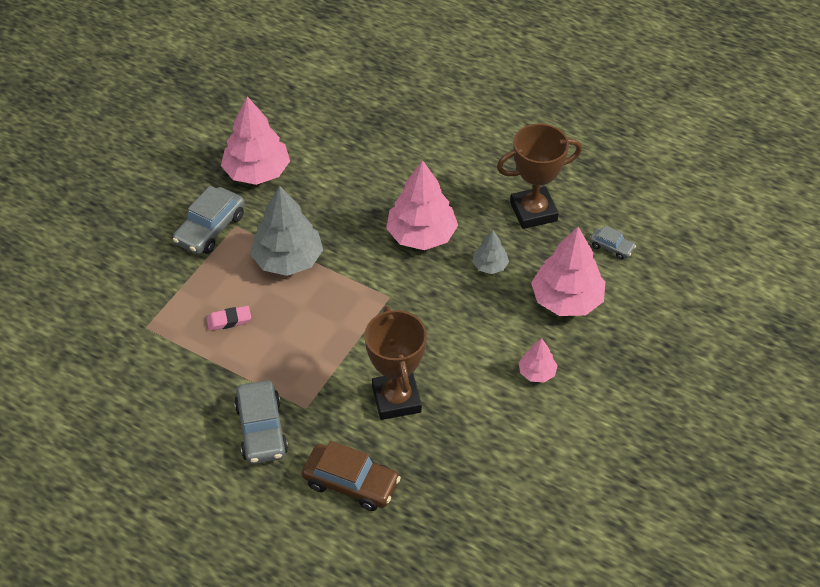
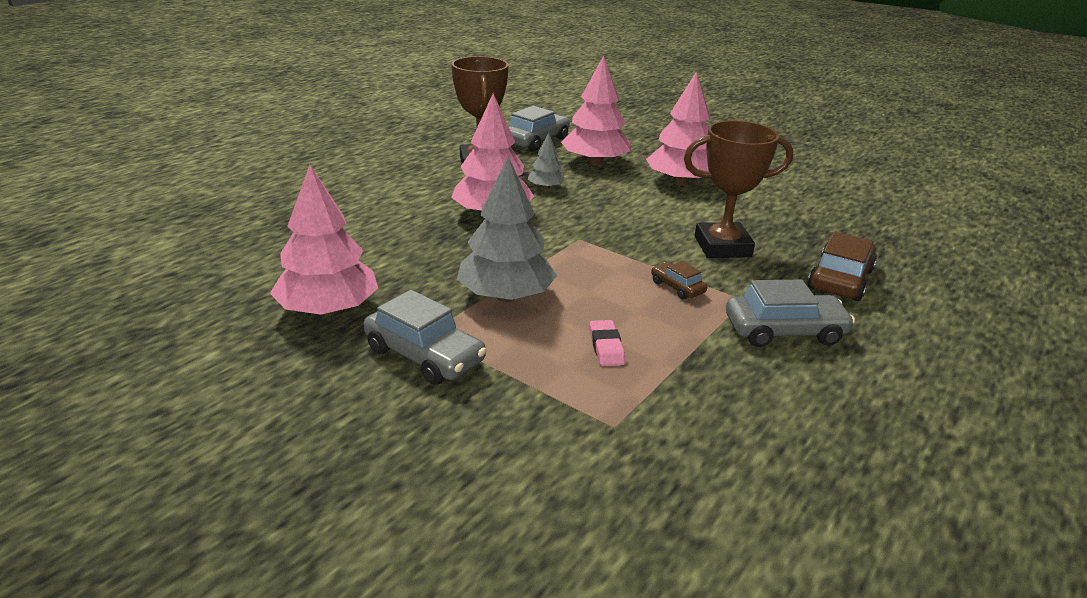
camera: 85 degrees left, 20 degrees down
pink tree [519,338,558,383] -> pink tree [646,71,710,186], size x1.98
grey car [590,225,636,260] -> grey car [509,106,570,151], size x1.85
none -> brown car [651,261,707,299]

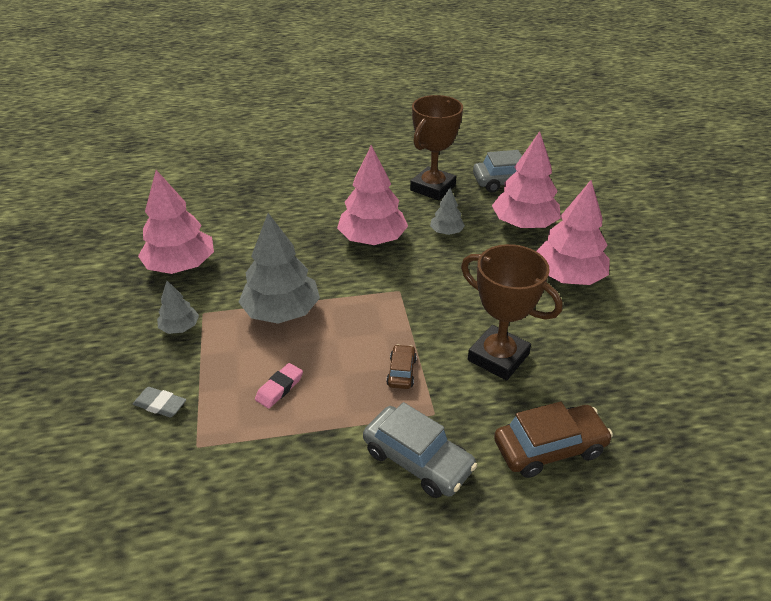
camera: 45 degrees right, 10 degrees up
grey car [364,290,487,385] -> grey tree [157,281,199,334]
none -> grey eraser [133,387,186,418]

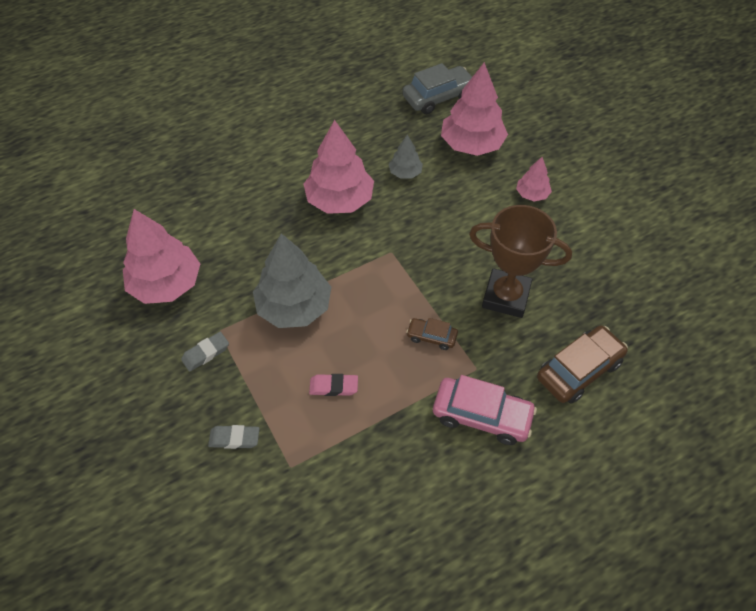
camera: 20 degrees left, 15 degrees up
grey tree [157,281,199,334] -> grey eraser [181,332,229,372]
pink eraser [255,363,303,409] -> pink eraser turned 75 degrees clockwise [309,374,358,396]
grey car [363,402,477,498] -> pink car [433,375,537,445]
brown car [386,344,417,389] -> brown car turned 60 degrees counterclockwise [406,318,458,350]
brown trophy [410,95,463,200] -> none
pink tree [536,180,610,285] -> pink tree [516,157,552,201], size x0.50

